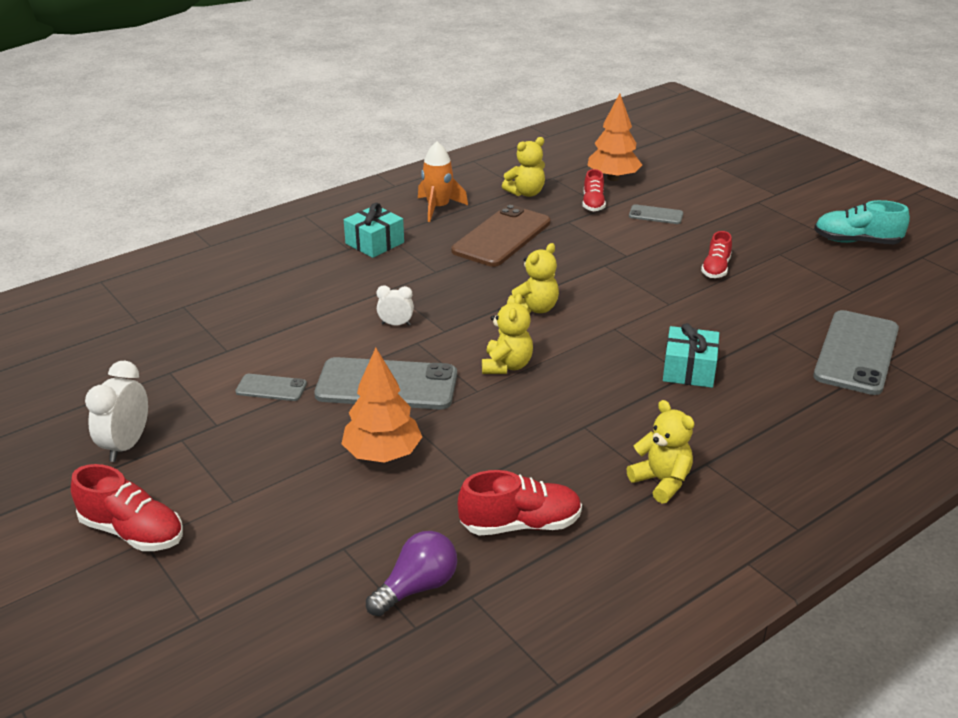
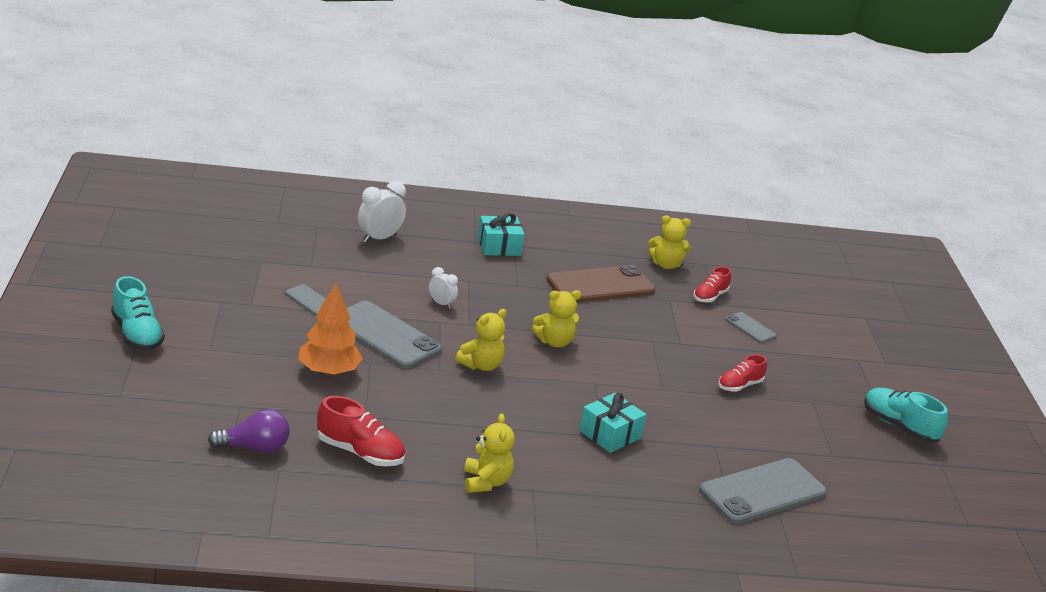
camera: 30 degrees right, 5 degrees down
red shoe [71,464,183,551] -> turquoise shoe [111,276,165,351]
white clock [85,361,148,462] -> white clock moved to [358,181,406,243]
orange rocket [418,142,468,222] -> none
orange tree [587,93,642,181] -> none

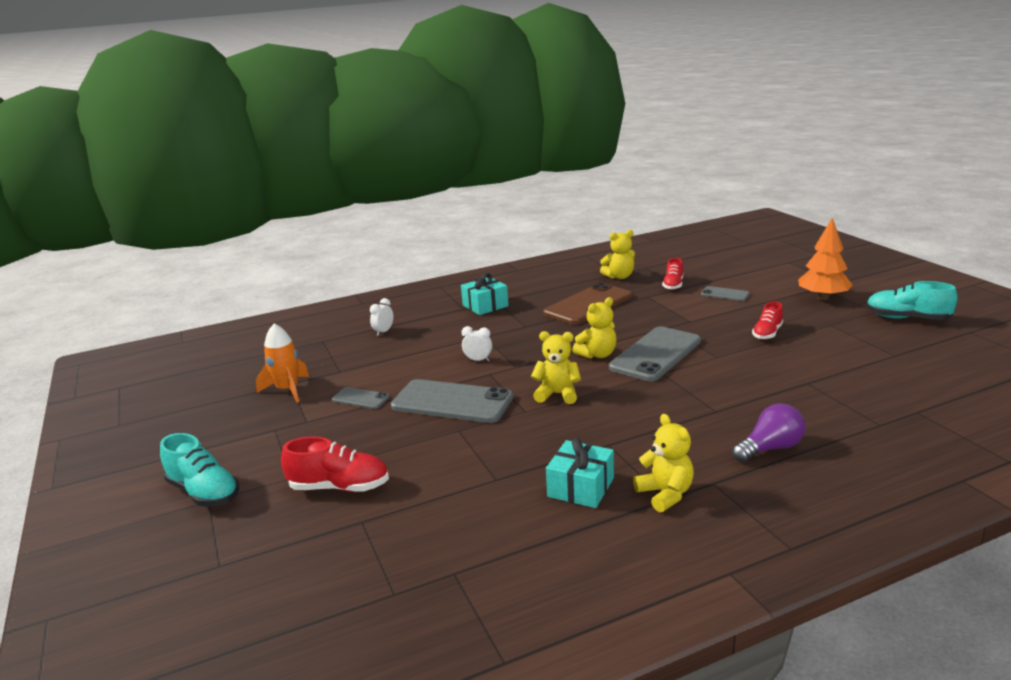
camera: 15 degrees left, 5 degrees down
purple light bulb [208,409,290,453] -> purple light bulb moved to [732,403,805,462]
orange tree [298,283,363,376] -> orange tree moved to [798,218,853,300]
red shoe [317,396,405,466] -> red shoe moved to [281,436,389,492]
white clock [358,181,406,243] -> white clock [370,298,393,336], size x0.59
yellow teddy bear [455,309,507,371] -> yellow teddy bear turned 105 degrees counterclockwise [531,331,581,404]
turquoise gift [579,393,646,453] -> turquoise gift moved to [546,438,614,508]
grey phone [699,458,827,524] -> grey phone moved to [609,327,701,381]
none -> orange rocket [256,323,309,403]

